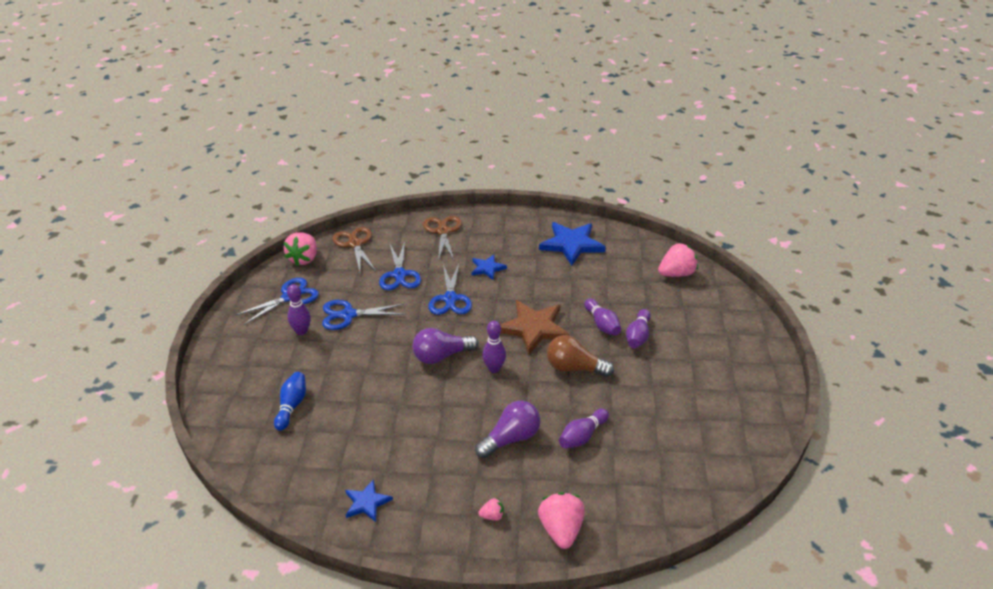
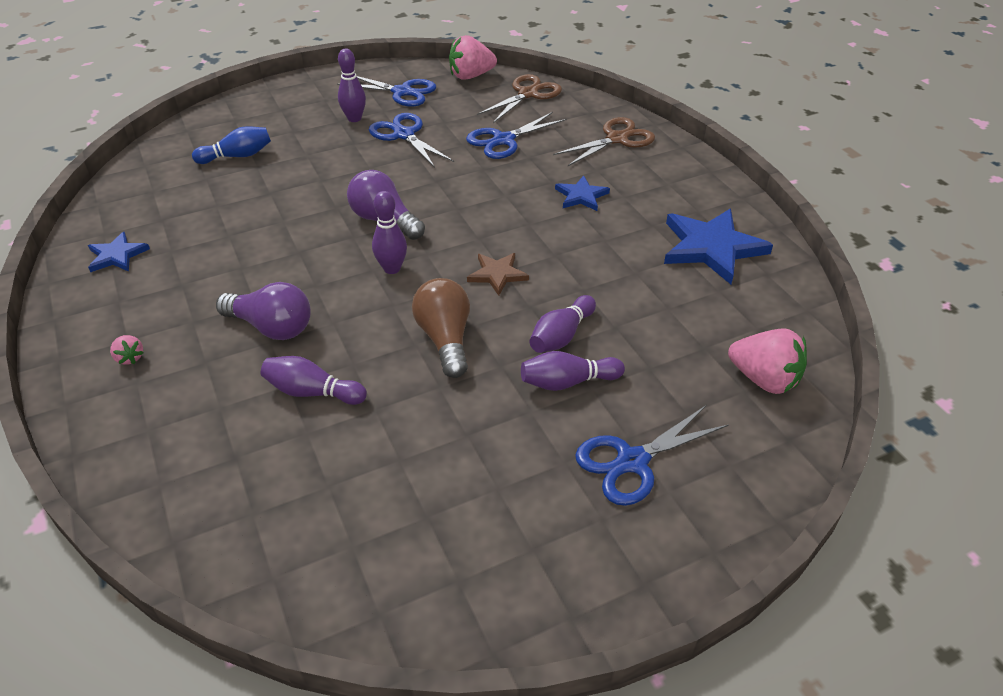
camera: 60 degrees right, 5 degrees up
blue scissors [429,264,472,315] -> blue scissors moved to [575,406,729,506]
brown star [500,300,570,354] -> brown star [467,253,529,296], size x0.54
pink strawberry [538,492,585,549] -> none

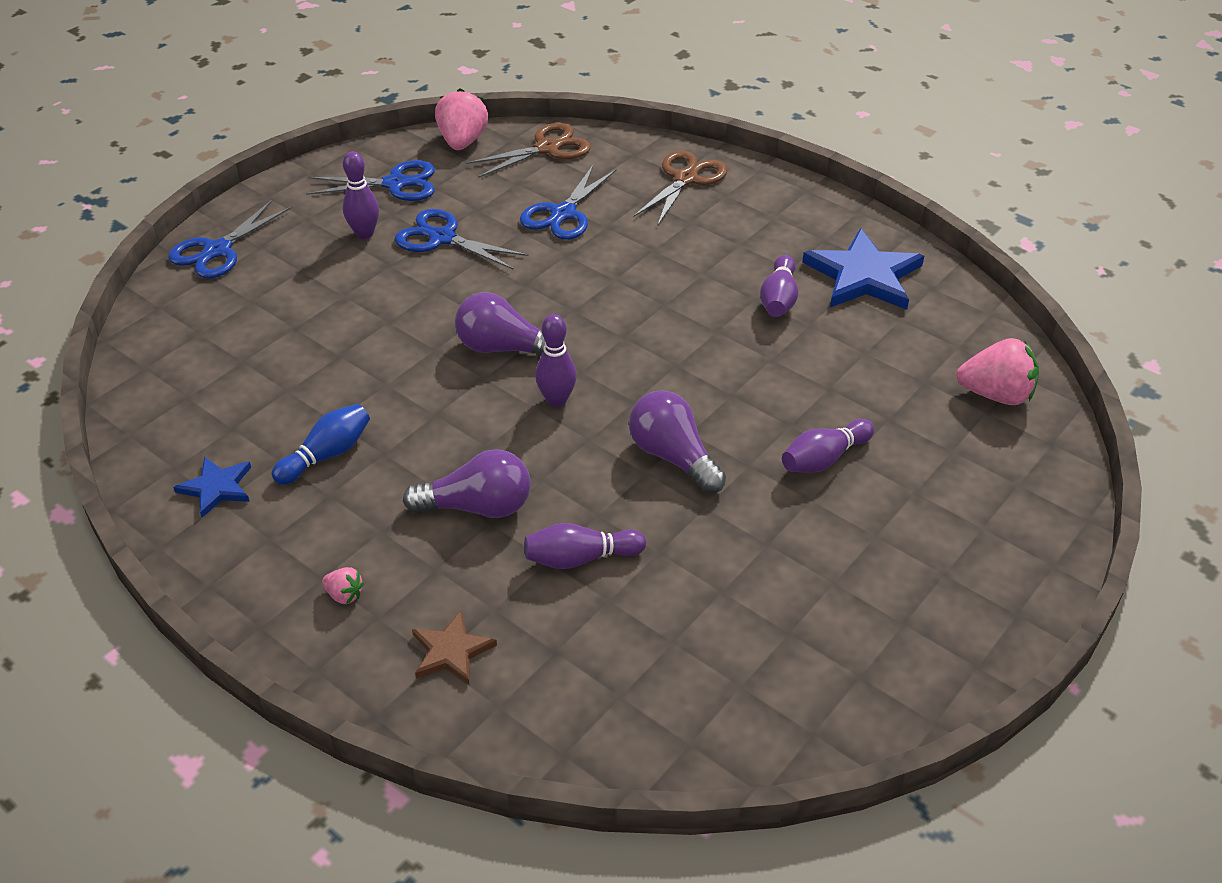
camera: 25 degrees left, 0 degrees up
blue bowling pin [192,126,271,164] -> blue bowling pin moved to [272,404,370,485]
brown light bulb [412,278,470,378] -> purple light bulb [629,390,726,494]
pink strawberry [449,35,497,80] -> pink strawberry turned 135 degrees clockwise [435,89,488,150]
brown star [467,253,529,296] -> brown star moved to [412,611,497,685]
brown scissors [477,74,562,123] -> brown scissors turned 45 degrees clockwise [466,122,591,178]
purple bowling pin [529,295,596,353] -> purple bowling pin moved to [760,255,798,317]
blue star [555,176,610,211] -> none
blue scissors [575,406,729,506] -> blue scissors moved to [168,199,292,279]

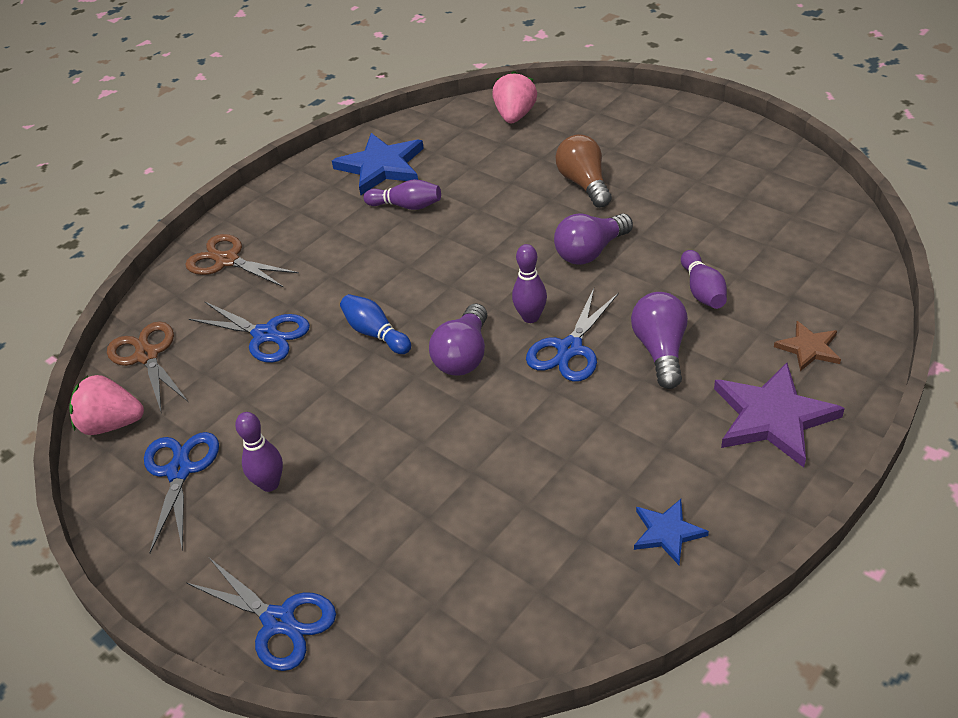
camera: 85 degrees left, 0 degrees up
blue bowling pin [272,404,370,485] -> blue bowling pin moved to [340,294,411,354]
pink strawberry [322,567,364,604] -> purple star [714,363,845,467]
blue scissors [394,209,529,270] -> blue scissors moved to [526,288,619,382]
purple bowling pin [782,419,874,473] -> brown light bulb [555,134,612,208]

